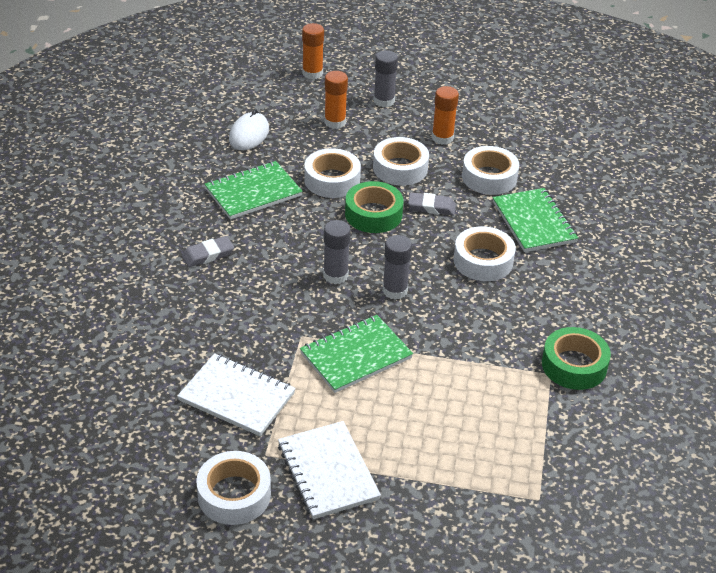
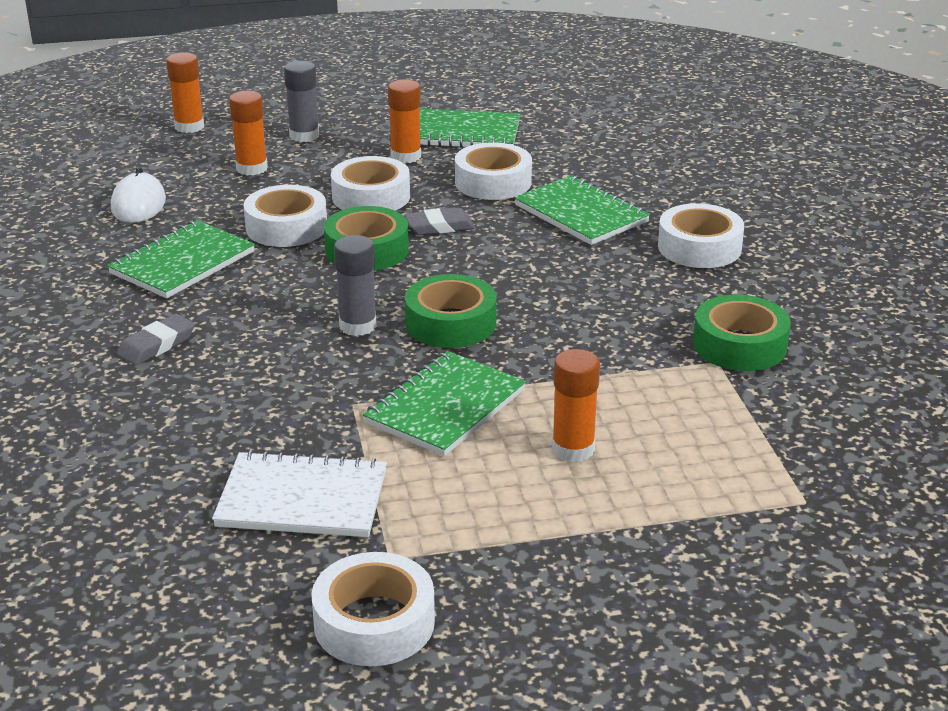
camera: 20 degrees left, 10 degrees down
white notebook [278,421,381,519] -> none
grey glue stick [382,235,412,300] -> green tape [405,274,497,348]
white tape [453,226,516,281] -> white tape moved to [658,203,744,268]
none -> green notebook [420,109,520,148]
none -> orange glue stick [552,349,600,462]

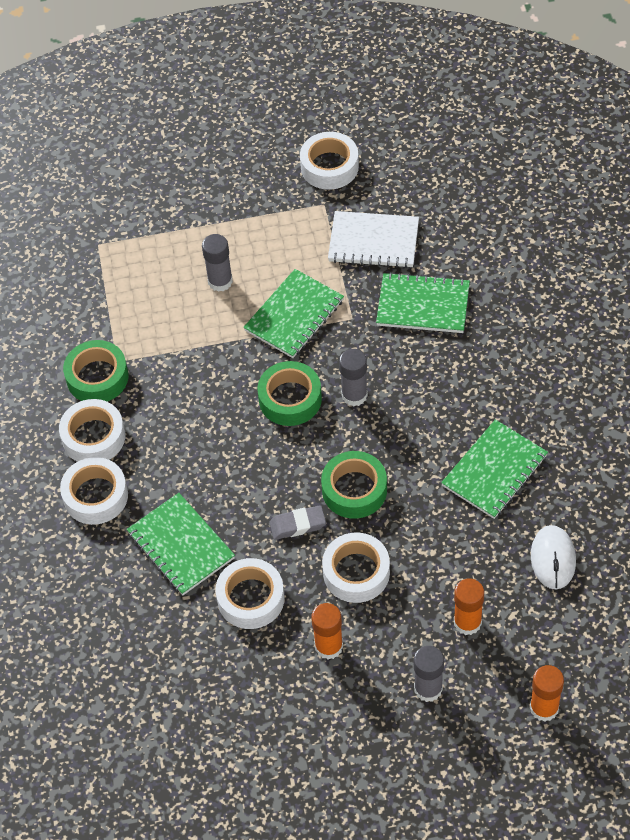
camera: 175 degrees left, 25 degrees up
grey eraser [117,314,195,365] -> none
white tape [243,185,327,247] -> white tape moved to [59,399,125,462]
green notebook [420,109,520,148] -> green notebook moved to [376,272,470,333]
orange glue stick [552,349,600,462] -> grey glue stick [202,234,233,292]

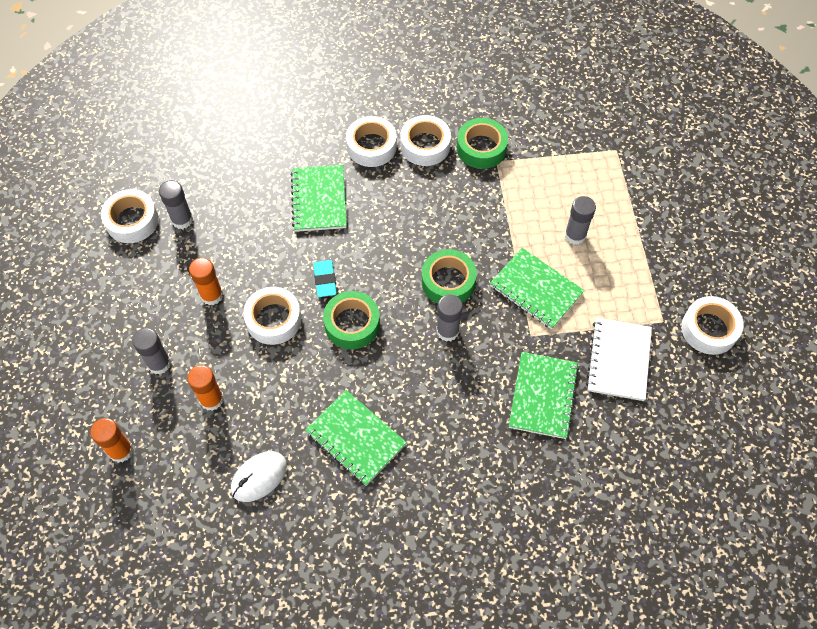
camera: 90 degrees right, 5 degrees up
green notebook [127,493,235,595] -> green notebook turned 60 degrees counterclockwise [290,165,347,232]
white tape [215,558,285,629] -> white tape moved to [101,189,159,243]
grey eraser [270,505,326,540] -> turquoise eraser [313,260,337,297]
white mouse [531,525,576,589] -> white mouse turned 45 degrees counterclockwise [231,451,287,502]
none -> grey glue stick [159,180,193,229]

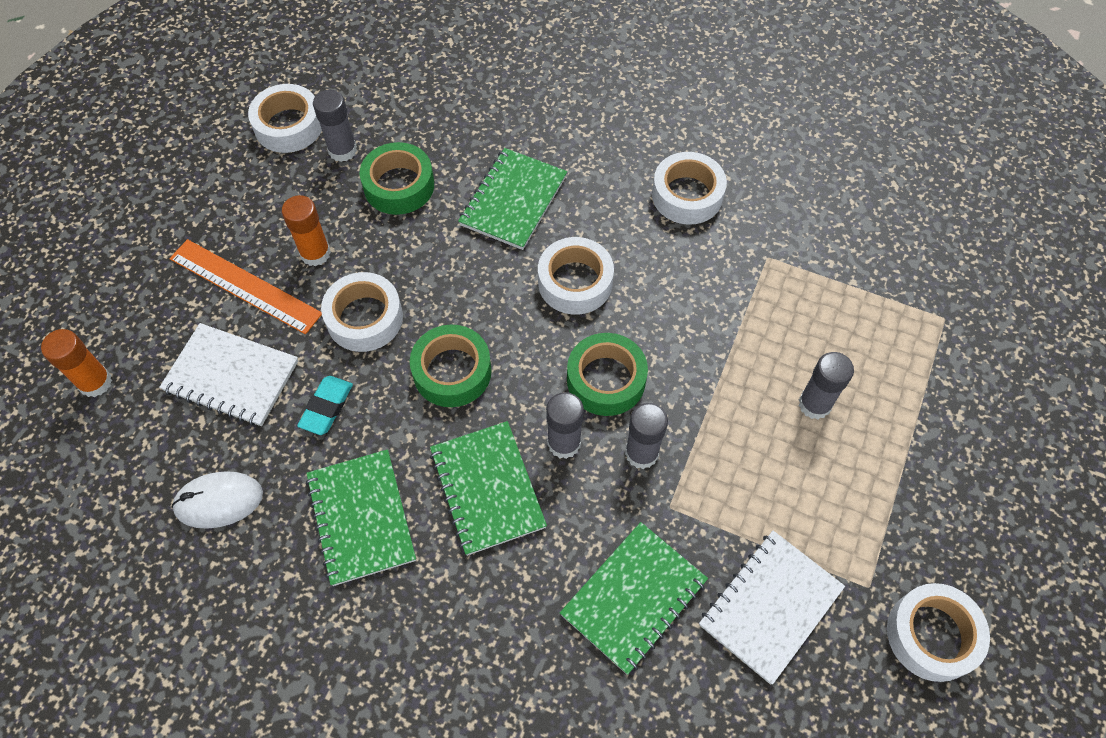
camera: 30 degrees right, 0 degrees up
grey glue stick [132,328,171,374] -> grey glue stick moved to [625,403,668,469]
orange glue stick [187,365,224,411] -> white notebook [159,323,298,426]
turquoise eraser [313,260,337,297] -> turquoise eraser moved to [297,376,353,435]
white tape [346,116,397,167] -> white tape moved to [538,237,614,315]
green tape [457,118,508,169] -> green tape moved to [360,142,434,215]
green notebook [490,248,584,329] -> green notebook moved to [430,421,547,556]
none -> orange ruler [169,239,322,335]

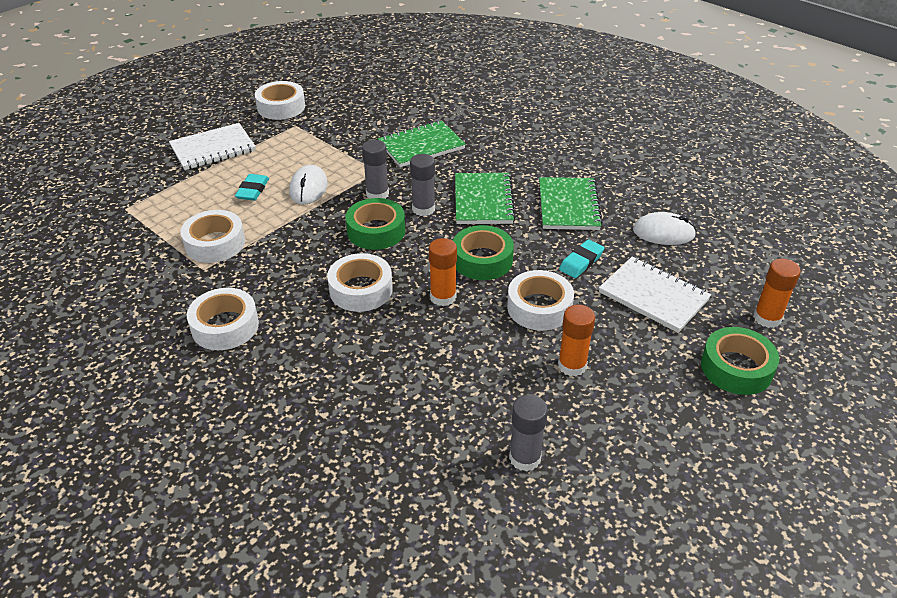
camera: 160 degrees left, 20 degrees down
orange ruler [169,239,322,335] -> none
white tape [248,84,322,153] -> white tape moved to [181,210,245,263]
green tape [360,142,434,215] -> green tape moved to [701,327,779,395]
green notebook [458,148,567,250] -> none
white notebook [699,530,845,685] -> white notebook moved to [169,123,256,170]
grey glue stick [799,352,854,419] -> turquoise eraser [235,174,269,201]
none -> white mouse [289,165,328,204]
none -> orange glue stick [429,238,457,306]

